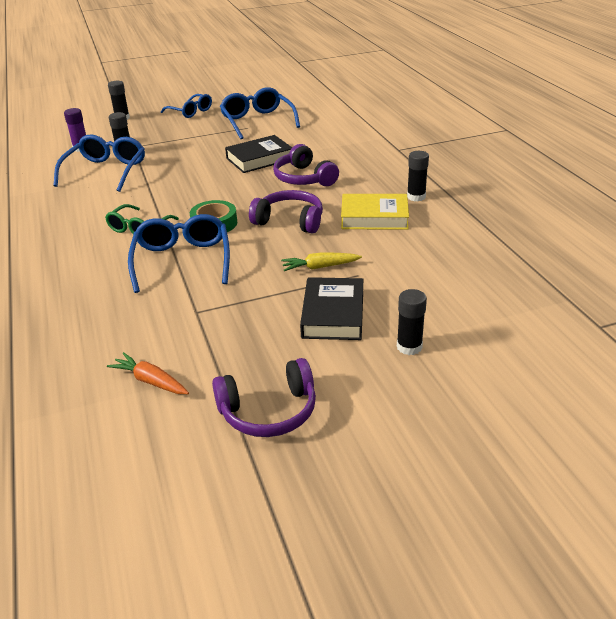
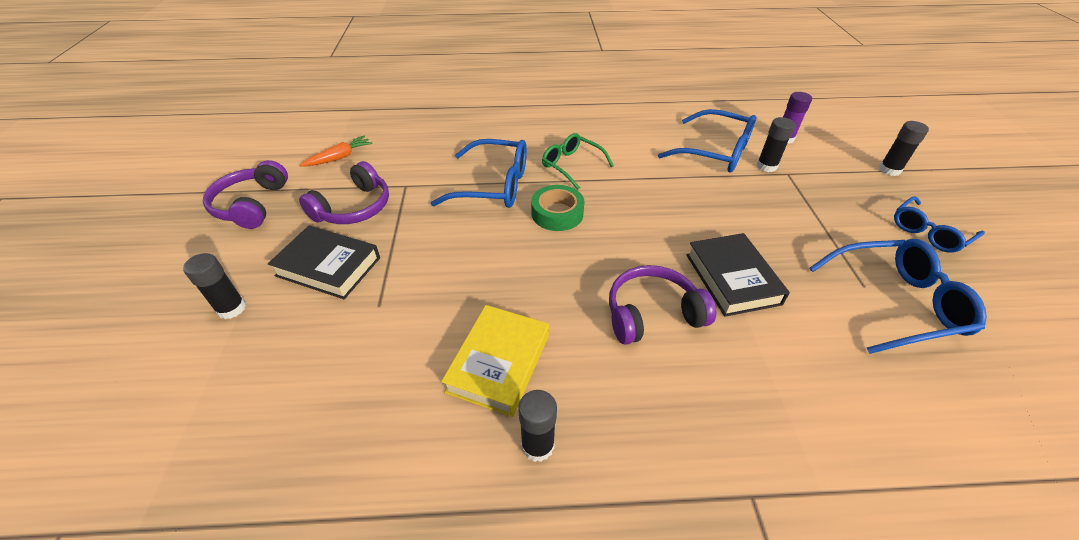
camera: 105 degrees right, 10 degrees up
purple headphones [249,190,323,233] -> purple headphones moved to [299,161,389,224]
yellow carrot [281,252,362,271] -> none

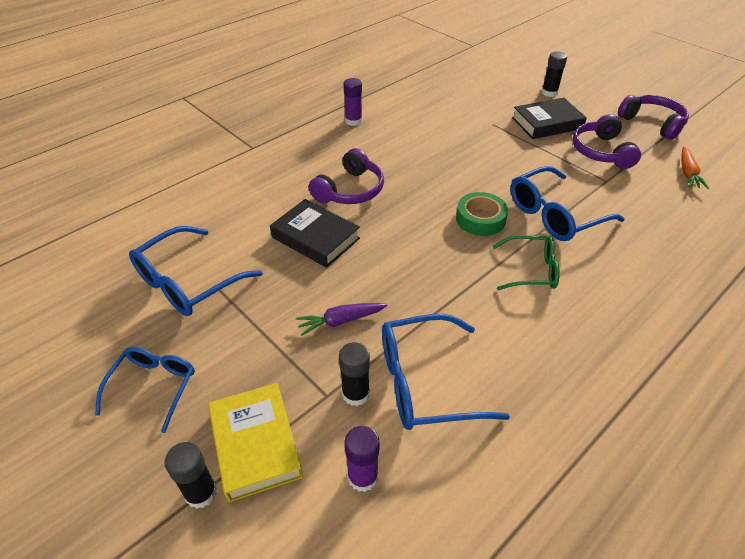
camera: 140 degrees right, 0 degrees up
yellow book [441,305,549,417] -> yellow book moved to [208,383,303,502]
black glue stick [518,390,557,462] -> purple glue stick [344,78,362,126]
none -> purple carrot [296,303,388,336]

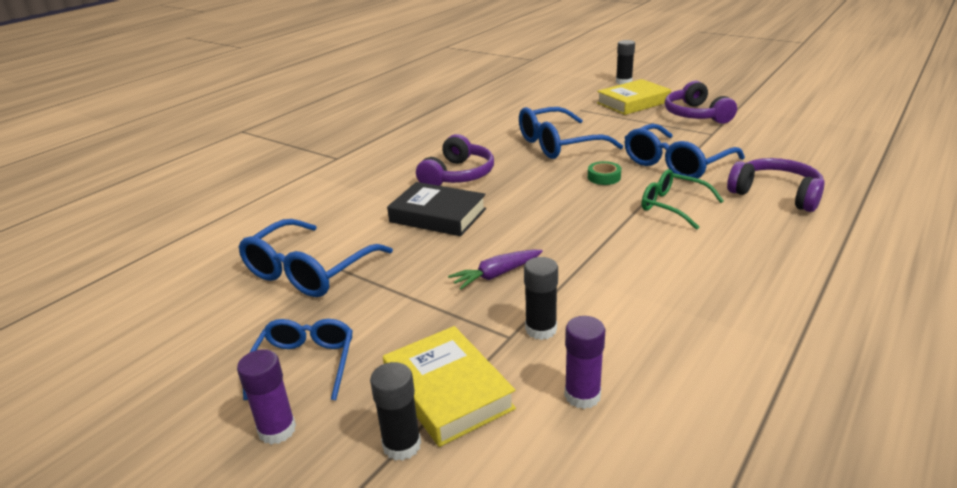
camera: 10 degrees left, 15 degrees down
purple glue stick [344,78,362,126] -> purple glue stick moved to [237,349,296,445]
blue glasses [382,314,510,430] -> blue glasses moved to [519,107,623,159]
green tape [456,192,508,236] -> green tape [588,161,621,185], size x0.63
green glasses [493,235,560,290] -> green glasses turned 135 degrees counterclockwise [642,169,724,230]
black book [512,98,587,139] -> yellow book [597,79,671,115]
purple headphones [618,95,689,140] -> purple headphones moved to [727,158,825,212]
orange carrot [681,146,709,189] -> none

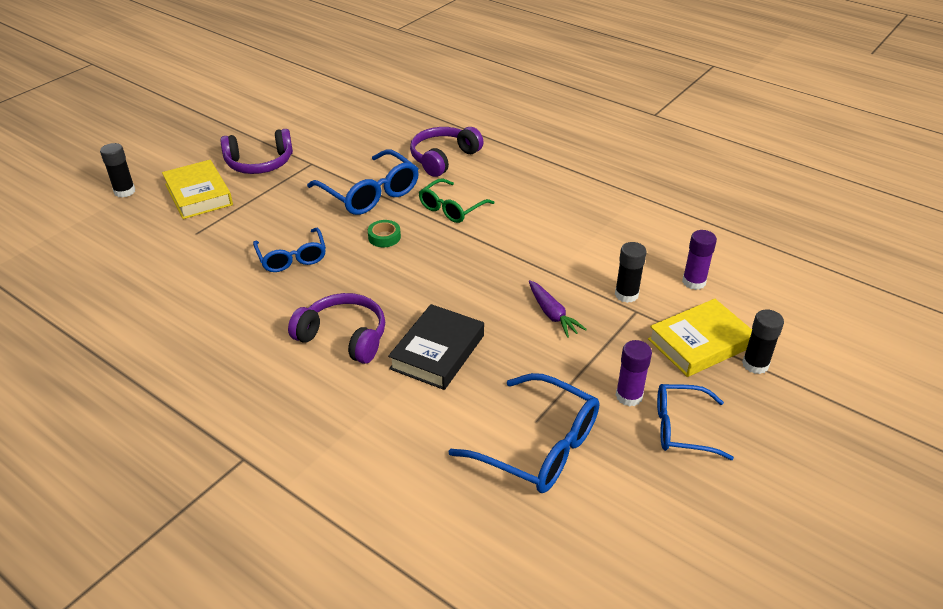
camera: 90 degrees left, 10 degrees up
purple glue stick [237,349,296,445] -> purple glue stick moved to [616,340,652,407]
blue glasses [519,107,623,159] -> blue glasses [253,228,326,272], size x0.65

